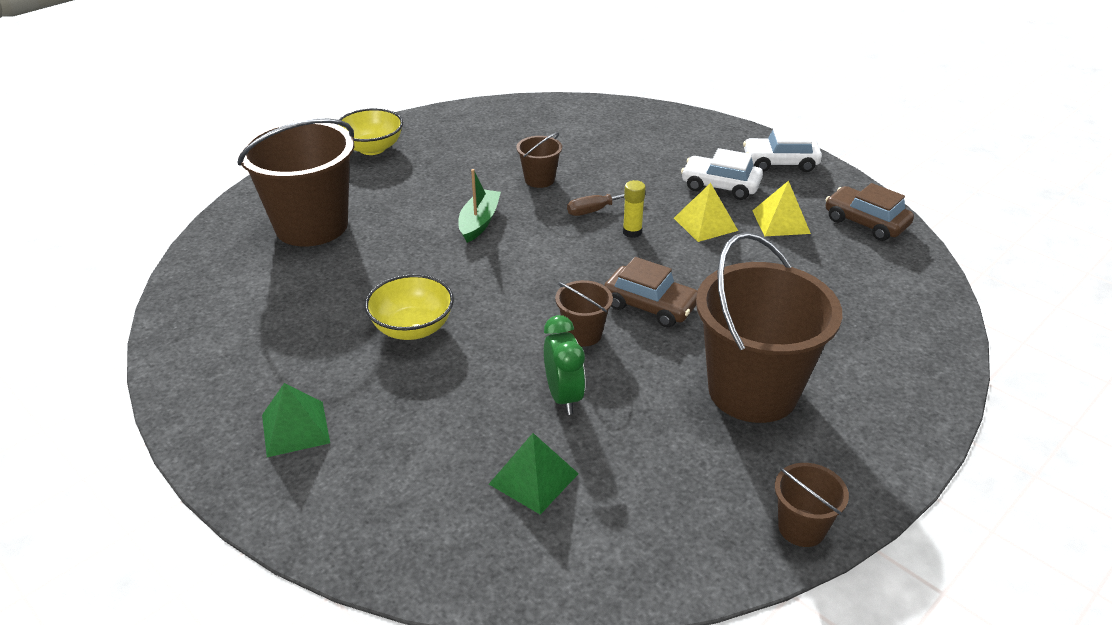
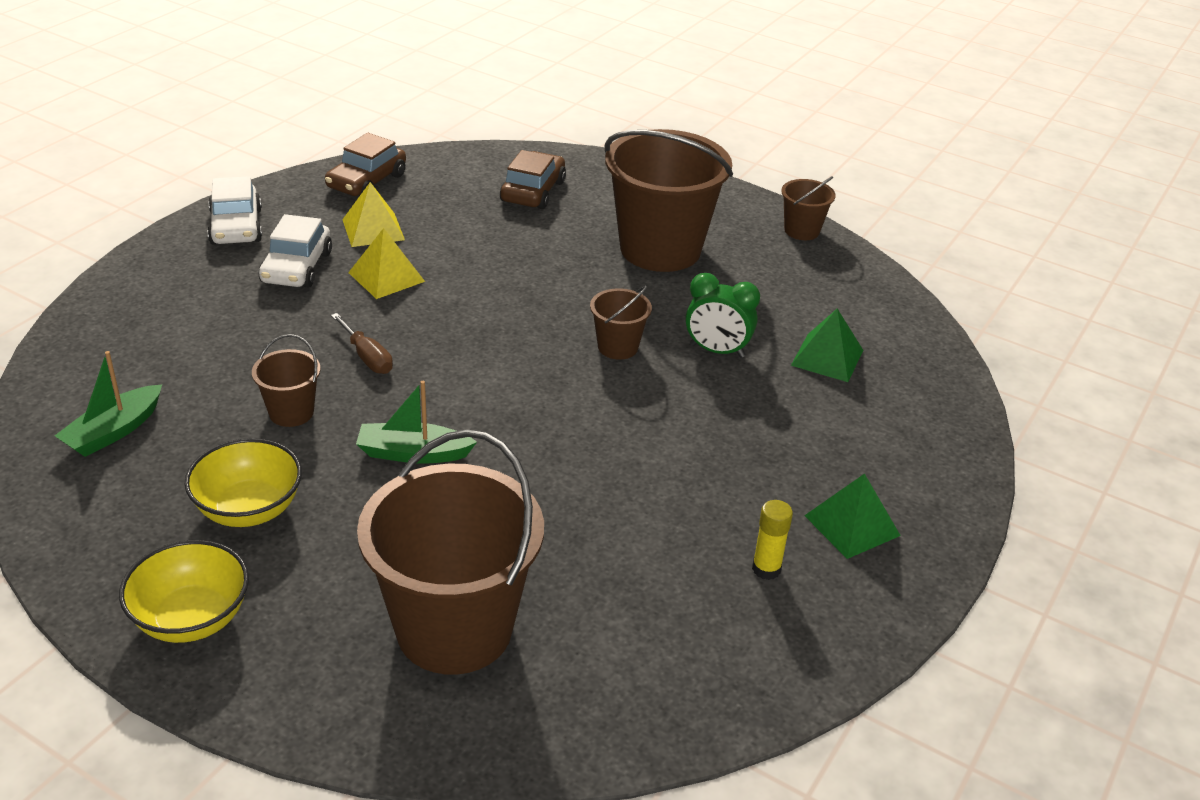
camera: 105 degrees left, 0 degrees up
yellow bowl [365,274,454,340] -> yellow bowl moved to [185,438,302,527]
green clock [544,315,586,415] -> green clock turned 135 degrees counterclockwise [686,273,760,358]
brown car [604,257,698,327] -> brown car moved to [500,150,566,209]
yellow glue stick [623,180,646,238] -> yellow glue stick moved to [752,500,793,580]
none -> green boat [55,351,162,457]

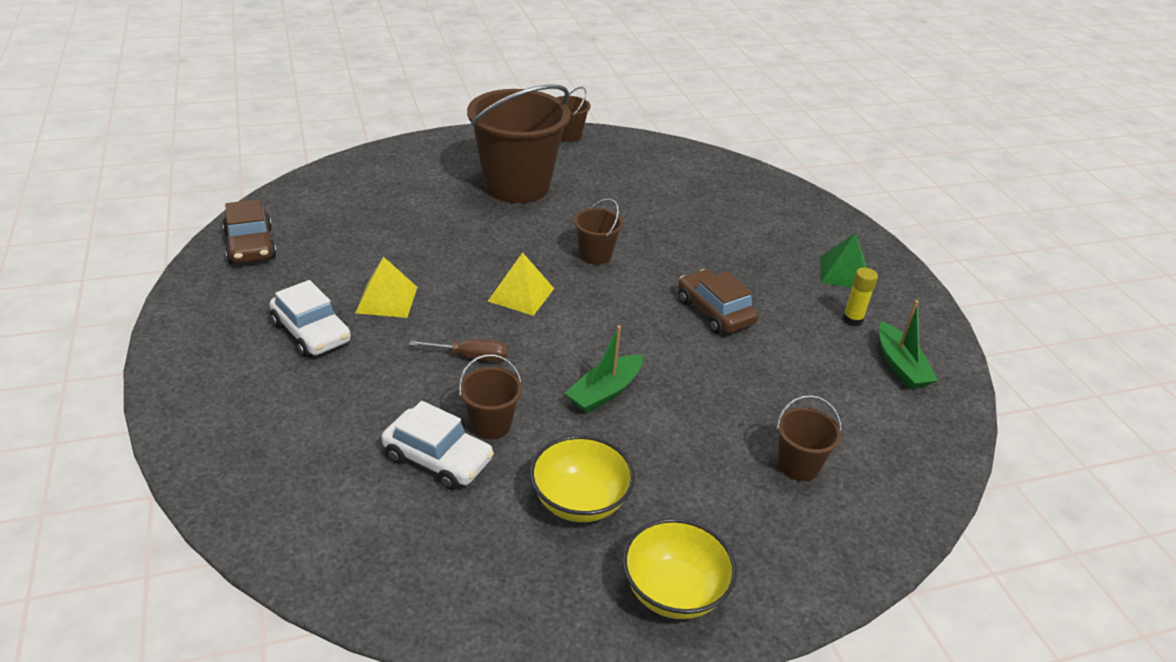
camera: 50 degrees left, 0 degrees up
green boat [55,351,162,457] -> green boat moved to [879,300,938,389]
white car [207,176,262,245] -> white car moved to [381,401,494,490]
yellow pyramid [342,182,405,247] -> yellow pyramid moved to [488,252,554,316]
brown bucket [357,429,544,675] -> brown bucket [776,395,842,481], size x0.45
brown car [500,150,566,209] -> brown car moved to [678,269,759,334]
green clock [686,273,760,358] -> none
green pyramid [791,309,863,382] -> none

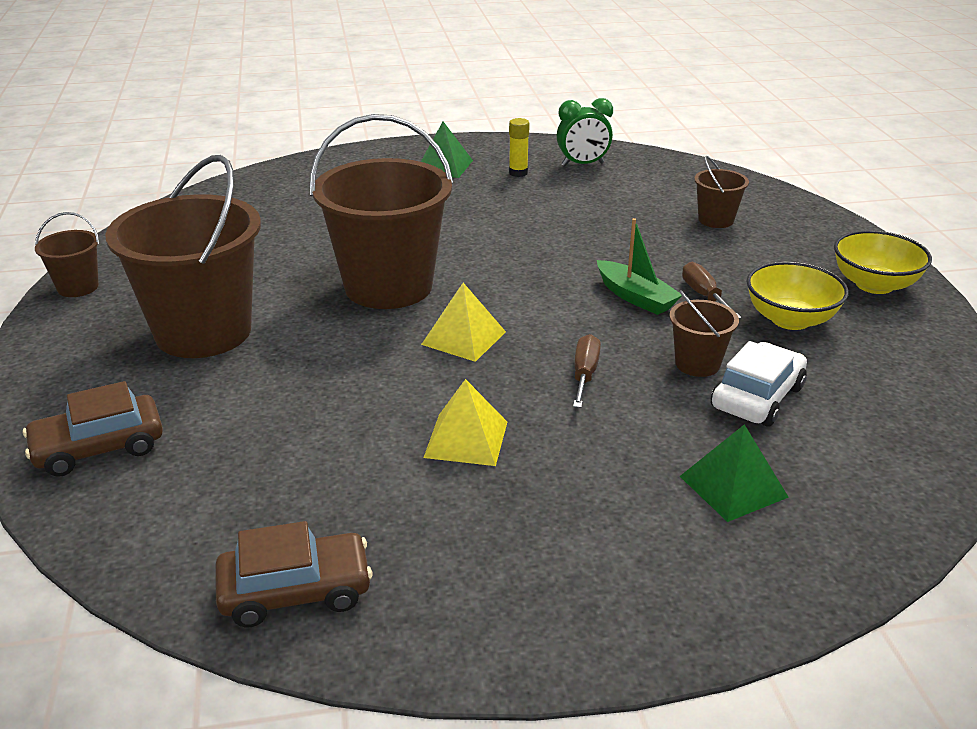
camera: 80 degrees left, 5 degrees down
white car [270,280,351,357] -> none
brown bucket [574,198,623,265] -> brown bucket [310,114,454,309], size x2.22
brown car [678,269,759,334] -> brown car moved to [23,381,163,477]
green boat [879,300,938,389] -> green clock [557,98,613,166]
none -> green pyramid [680,424,789,522]
none -> brown screwdriver [682,262,741,319]

